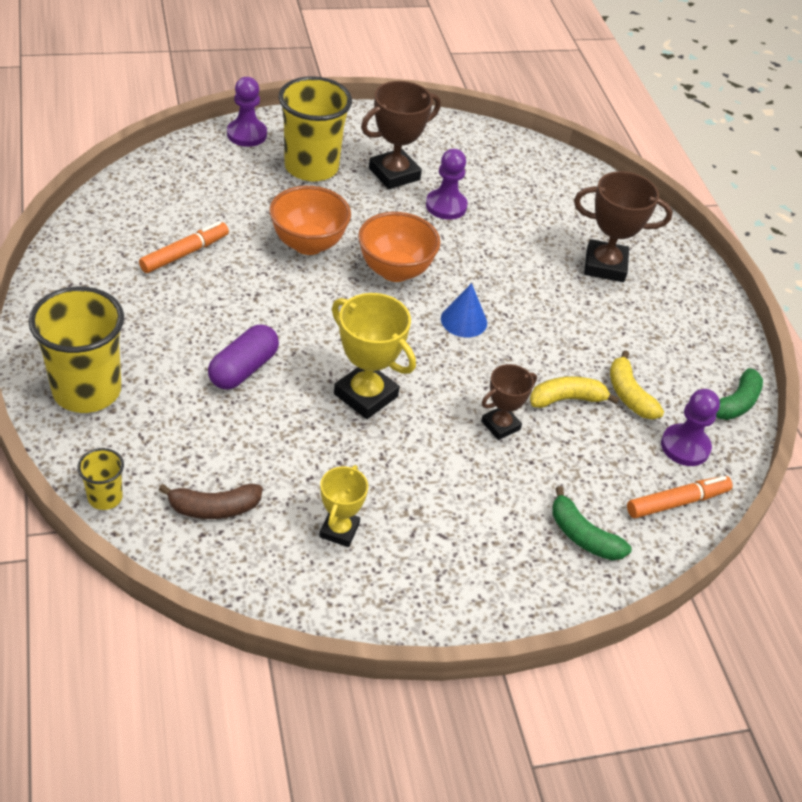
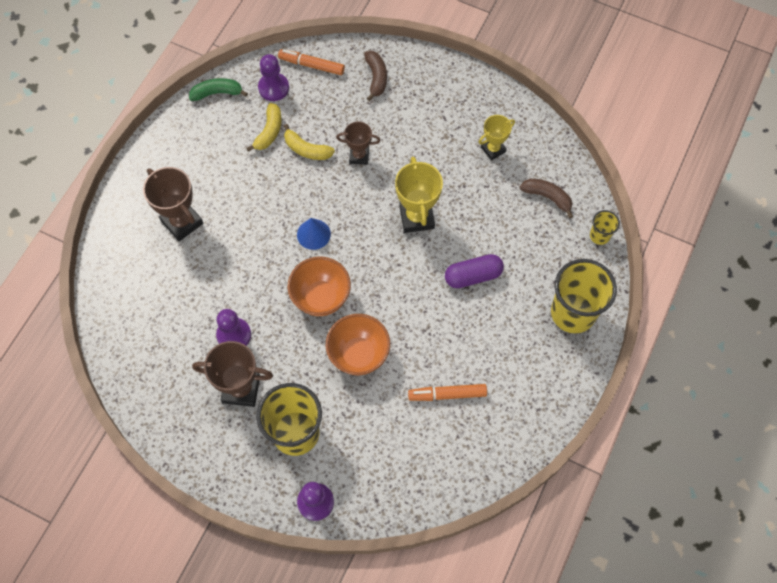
camera: 135 degrees left, 20 degrees up
green banana [552,486,632,560] -> brown banana [364,51,387,101]

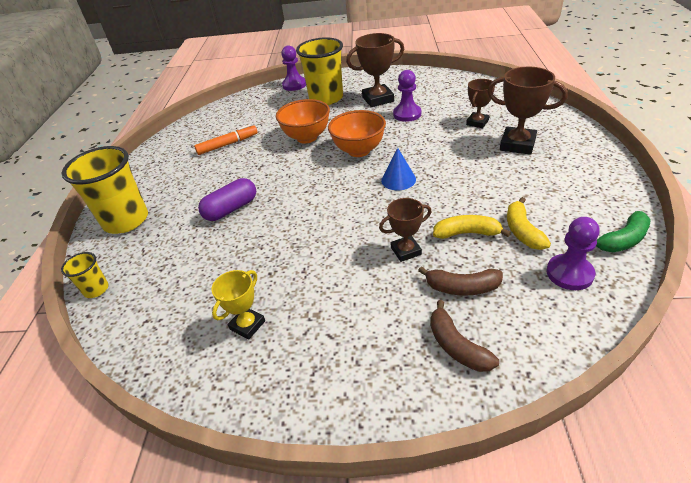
camera: 160 degrees right, 25 degrees down
orange marker [278,49,345,75] -> none
yellow trophy [395,156,443,233] -> none
brown banana [520,179,573,219] -> brown banana moved to [418,266,503,296]
none -> brown trophy [466,79,495,128]

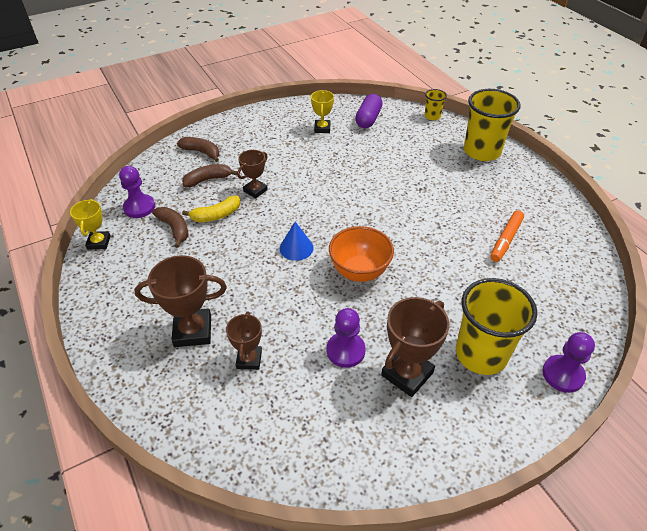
camera: 145 degrees right, 5 degrees up
purple capsule [198,178,256,221] -> purple capsule moved to [355,94,382,128]
orange bowl [276,99,330,143] -> none
yellow banana [507,197,551,250] -> brown banana [152,207,189,248]
green banana [596,211,651,252] -> yellow trophy [70,199,111,250]

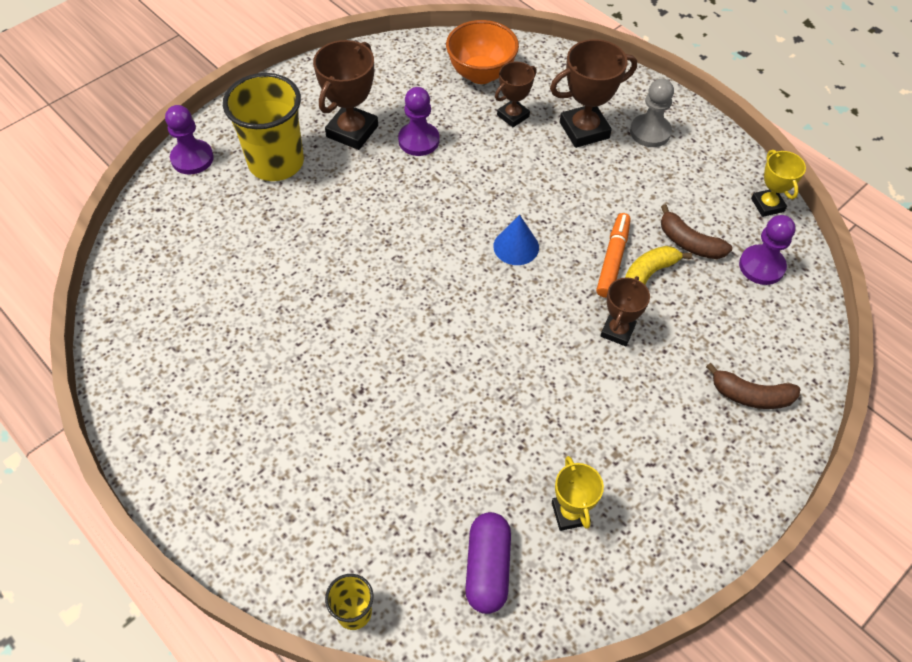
camera: 165 degrees right, 10 degrees up
brown banana [182,164,238,187] -> none
brown trophy [226,311,262,370] -> brown trophy turned 60 degrees clockwise [495,62,537,127]
orange bowl [329,226,394,282] -> orange bowl moved to [446,20,519,84]
yellow cup [464,89,521,161] -> none
orange marker [490,210,524,262] -> orange marker moved to [596,213,631,298]
none -> grey pawn [630,79,674,147]

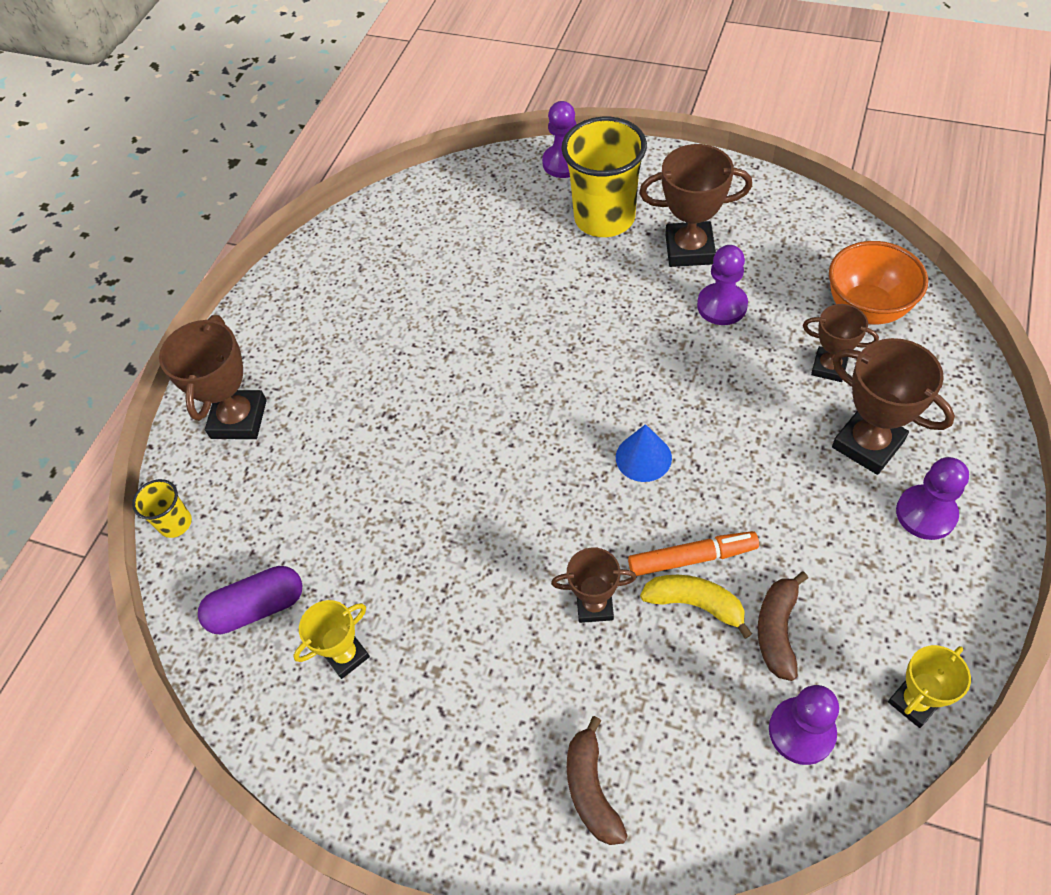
camera: 70 degrees right, 0 degrees up
grey pawn [630,79,674,147] -> purple pawn [896,457,969,540]
none -> brown trophy [159,315,267,439]

